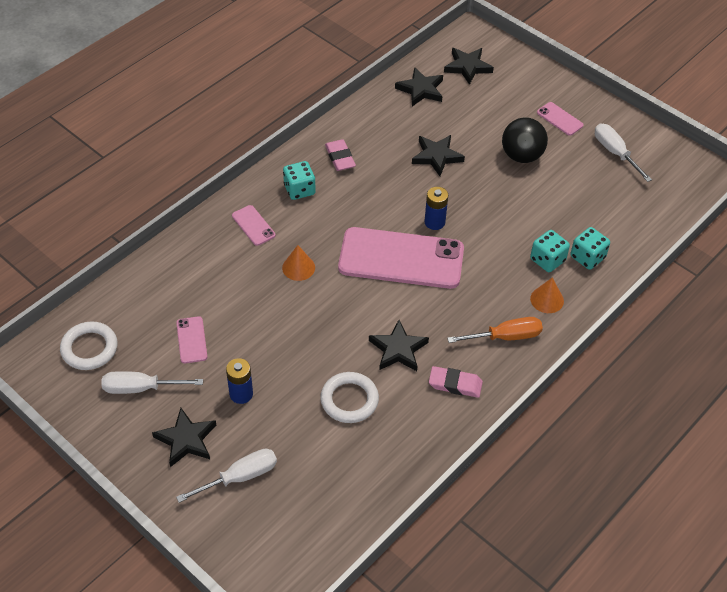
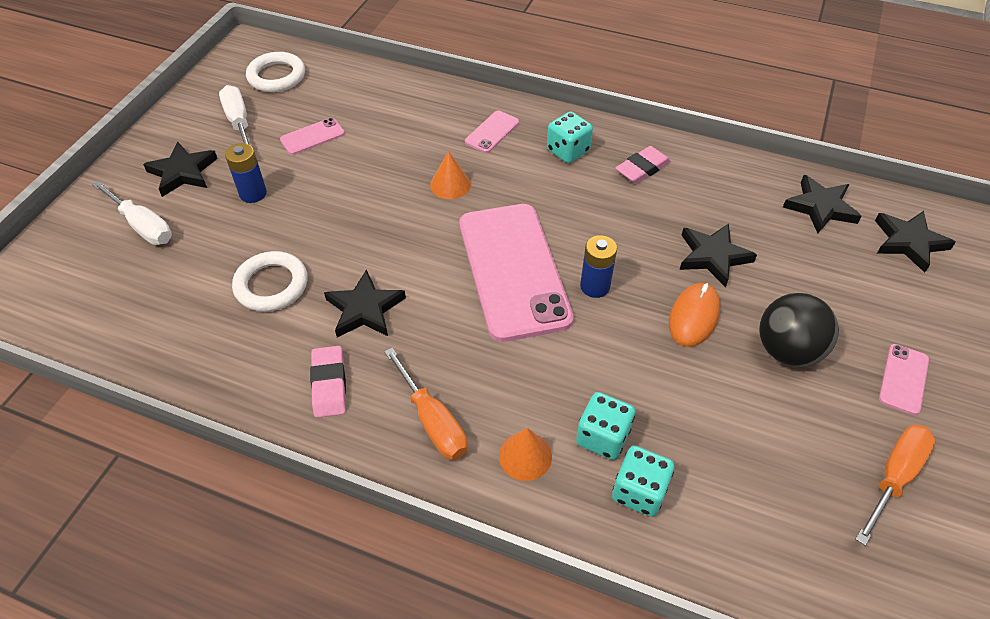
camera: 70 degrees right, 0 degrees up
white screwdriver [595,123,652,182] -> orange screwdriver [856,425,935,546]
none -> orange mouse [669,283,720,347]

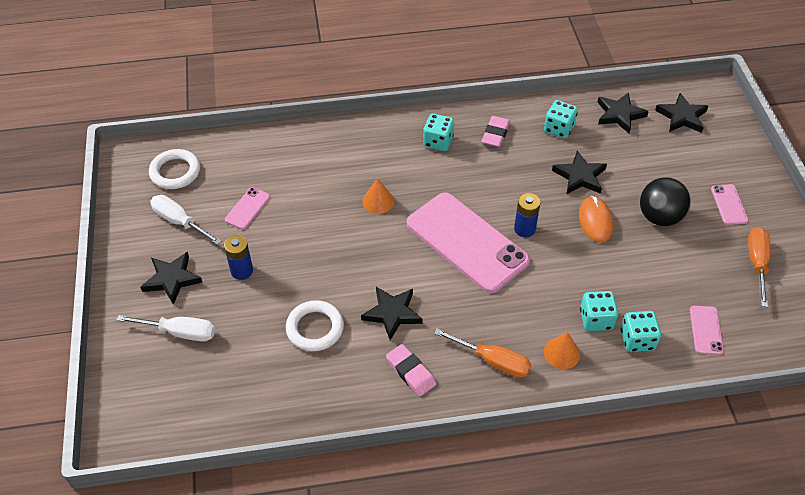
camera: 30 degrees left, 0 degrees up
pink phone [465,111,519,153] -> pink phone moved to [690,306,724,355]
none -> turquoise dice [544,100,578,138]

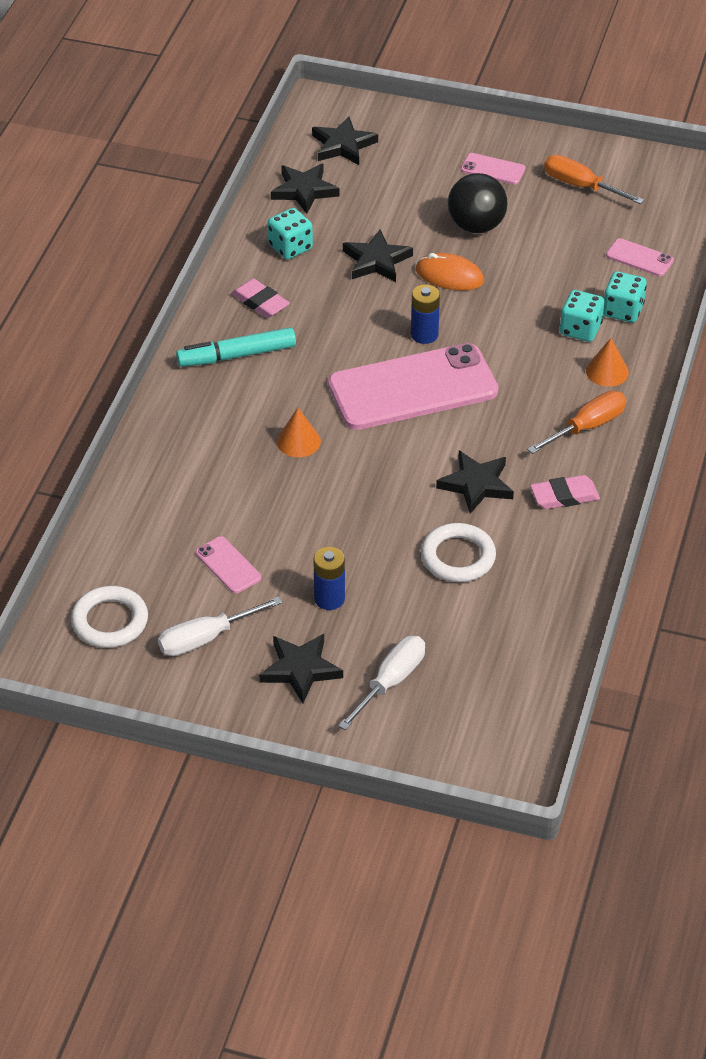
camera: 65 degrees left, 5 degrees down
turquoise dice [423,113,454,151] -> turquoise marker [176,327,296,367]

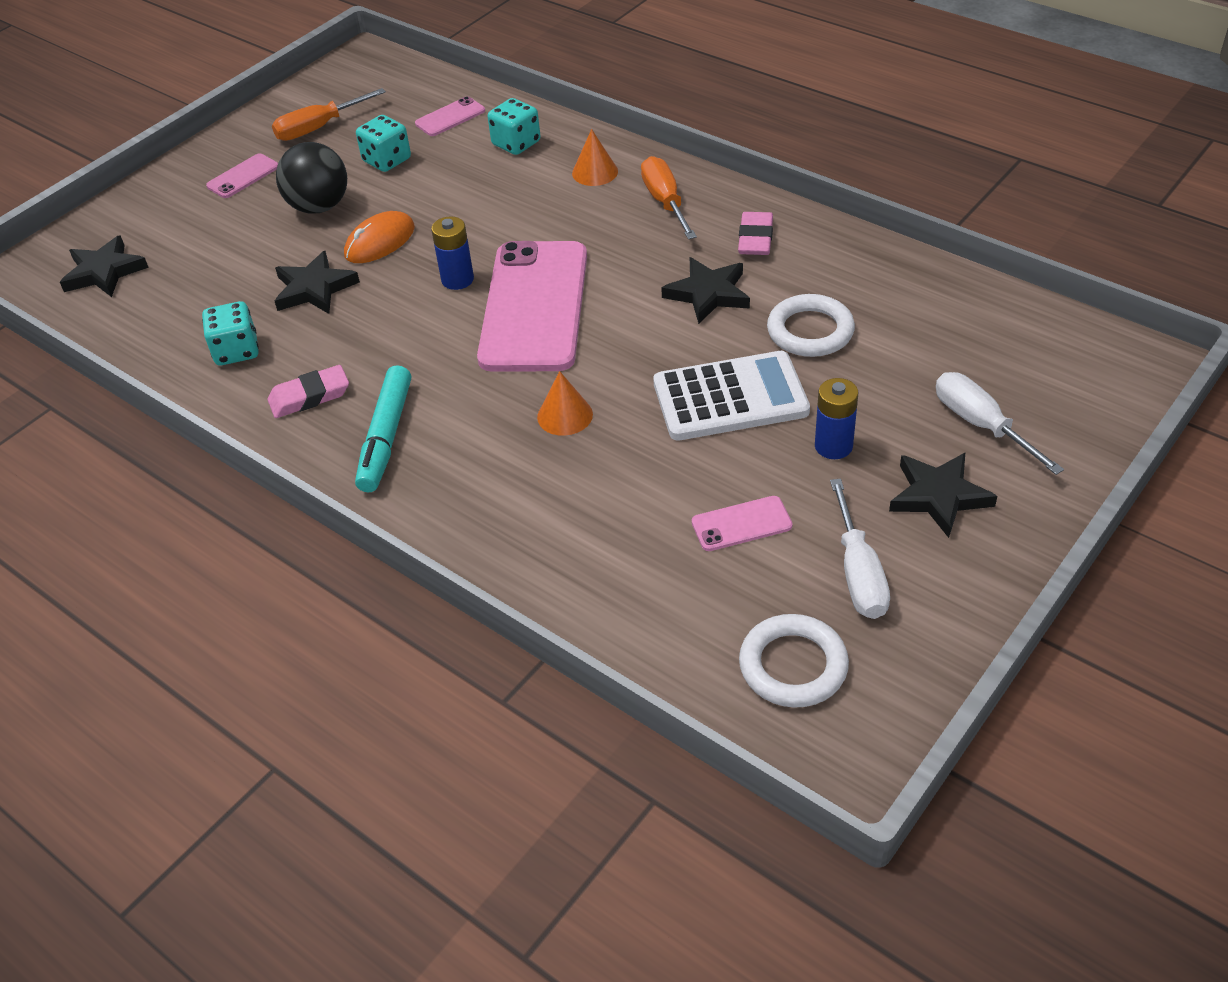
camera: 65 degrees left, 0 degrees up
black star [271,164,339,214] -> none
turquoise dice [560,290,604,342] -> turquoise dice moved to [356,115,411,172]
none -> white calculator [653,351,810,441]

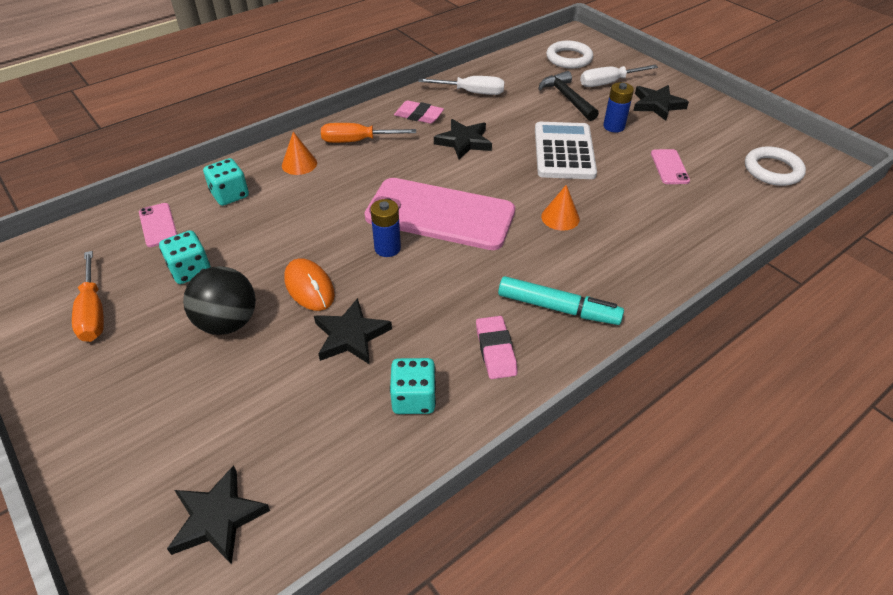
camera: 80 degrees left, 0 degrees up
pink phone [206,153,278,198] -> none
white ring [767,294,855,357] -> white ring moved to [546,41,593,69]
white screwdriver [830,479,890,619] -> white screwdriver moved to [418,76,505,95]
none -> black hammer [538,71,599,121]

